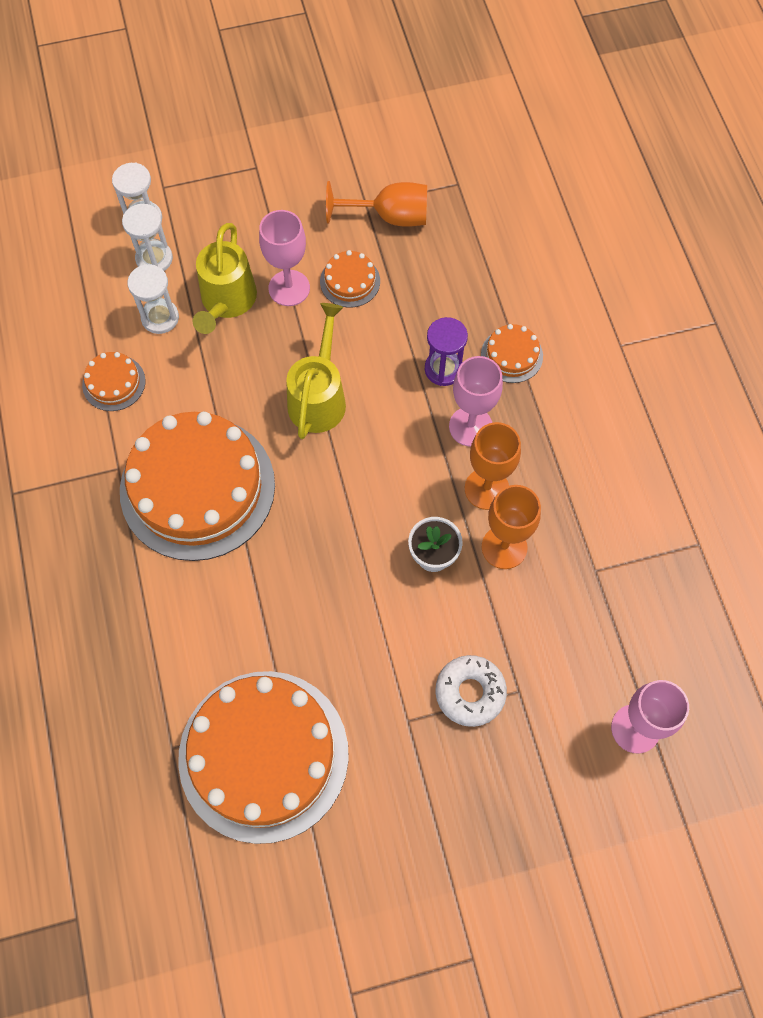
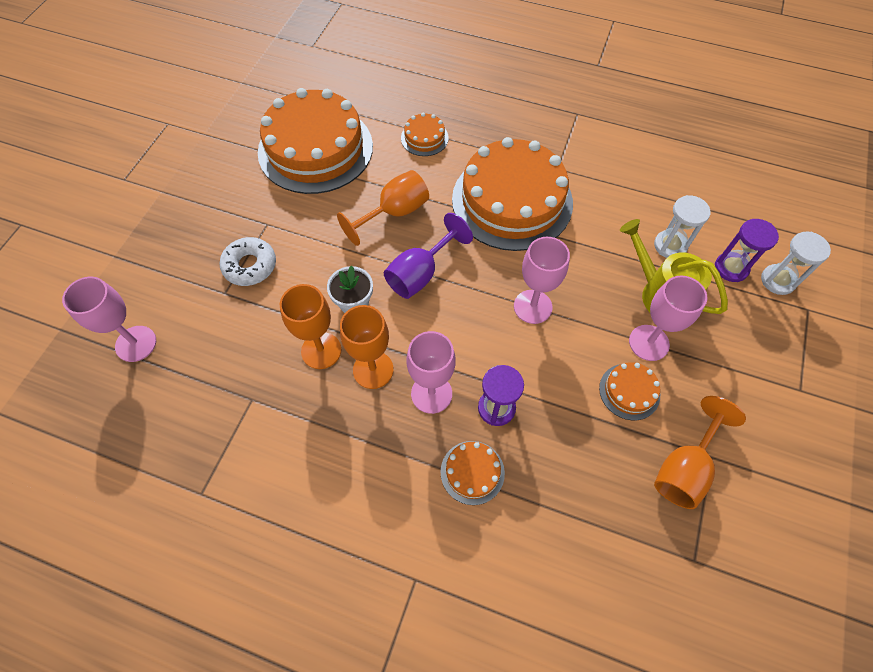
camera: 125 degrees right, 5 degrees down
orange cake [82,352,146,411] -> orange cake moved to [401,113,449,156]
white hourglass [122,204,173,271] -> purple hourglass [715,219,779,282]
yellow watering can [286,303,346,439] -> pink goblet [514,237,570,324]
none -> orange goblet [337,170,429,246]
none -> purple goblet [384,213,473,299]

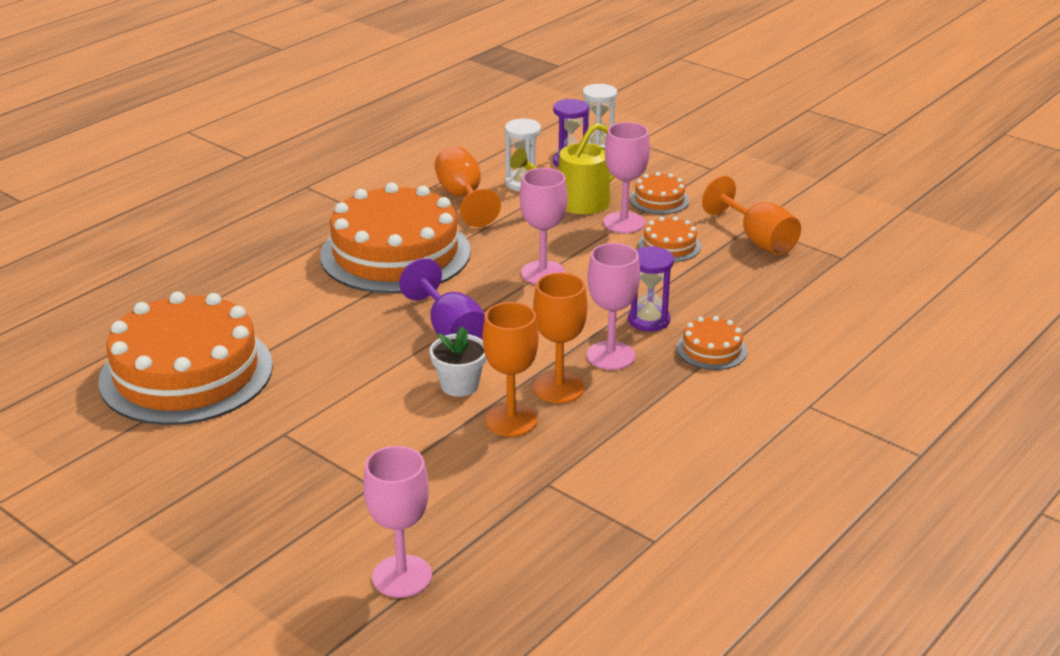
camera: 70 degrees left, 30 degrees down
white donut [220,237,276,286] -> none
orange goblet [337,170,429,246] -> orange goblet moved to [435,146,501,227]
orange cake [401,113,449,156] -> orange cake moved to [630,172,689,214]

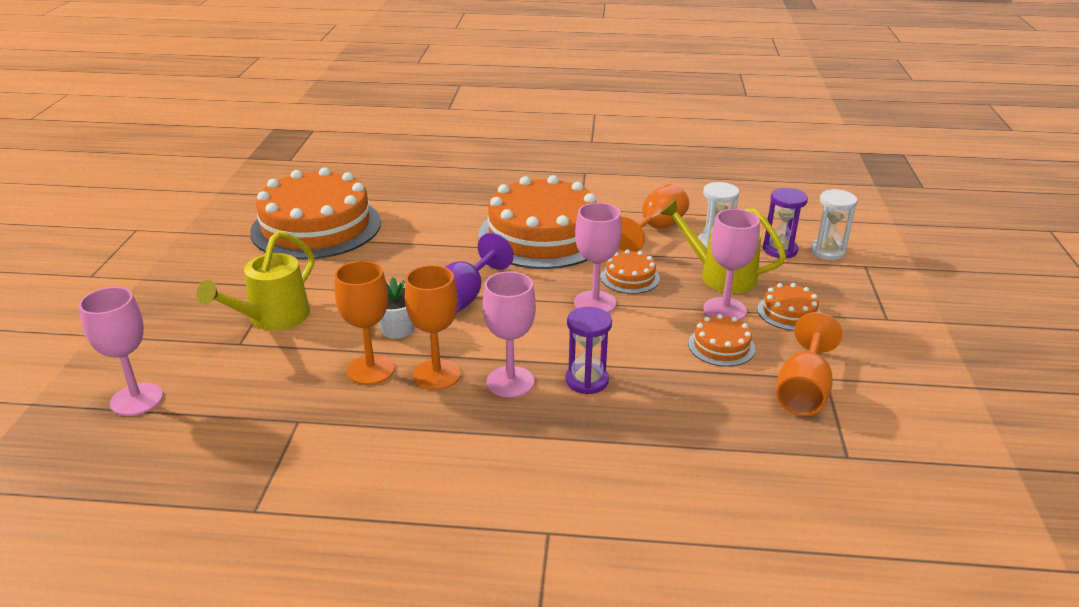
camera: 55 degrees right, 0 degrees up
orange cake [677,316,747,370] -> orange cake moved to [601,249,660,294]
none -> yellow watering can [197,231,314,331]

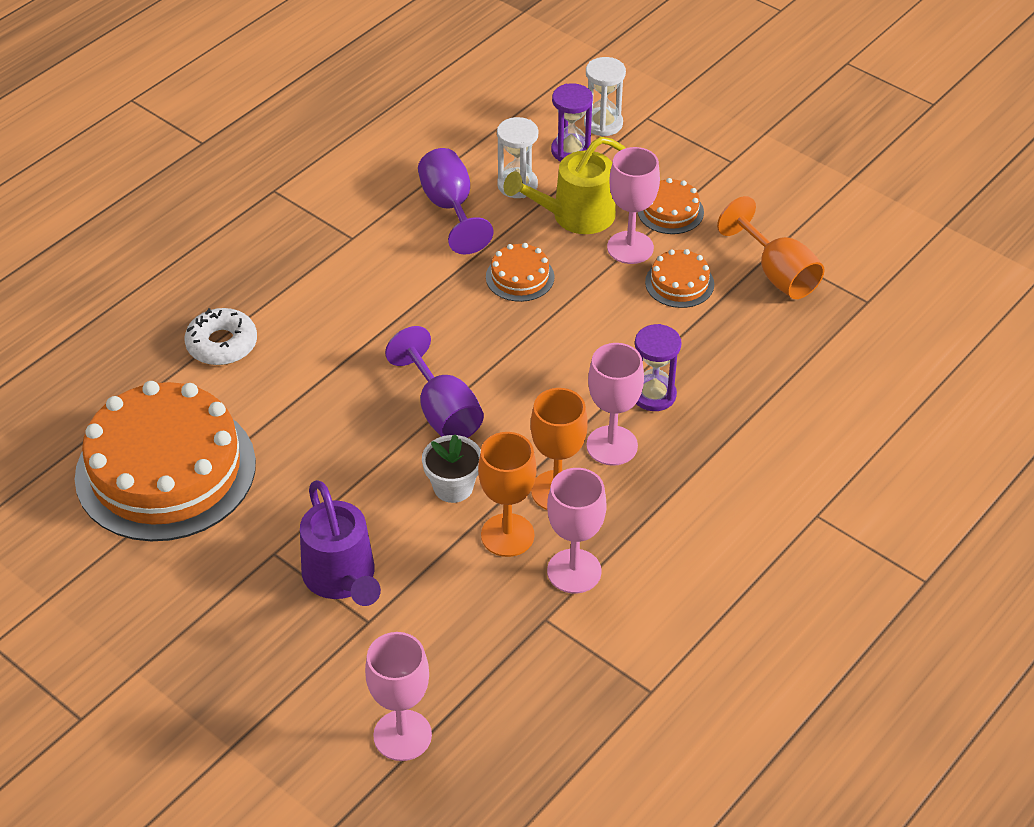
camera: 55 degrees left, 15 degrees up
yellow watering can [197,231,314,331] -> purple watering can [300,480,381,606]
orange cake [478,175,597,269] -> none
pink goblet [574,203,622,313] -> pink goblet moved to [547,468,607,593]
orange goblet [619,184,689,252] -> purple goblet [418,148,493,254]
none -> white donut [184,308,257,365]

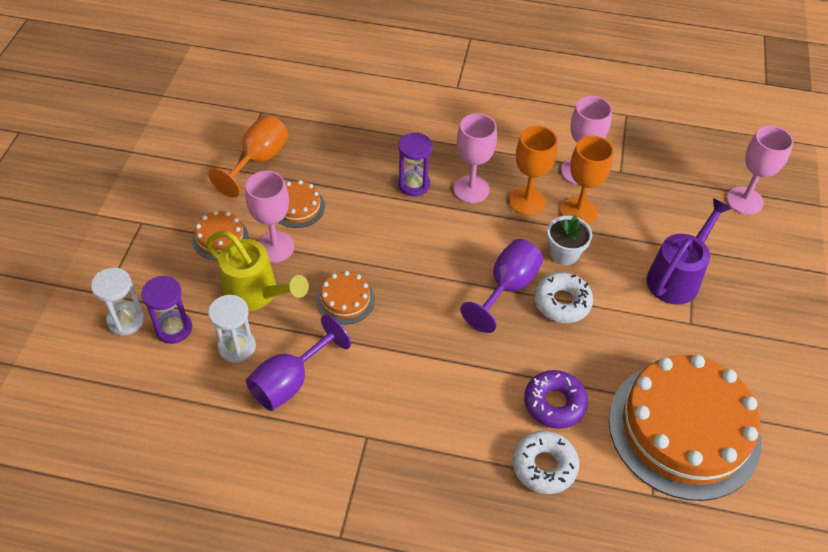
camera: 120 degrees left, 5 degrees up
none -> purple donut [524,370,588,429]
none -> white donut [534,272,593,323]

